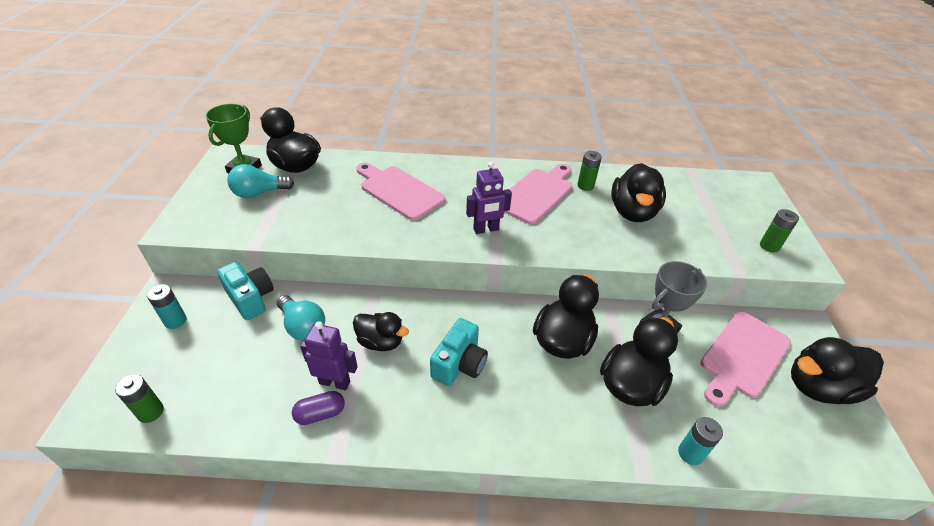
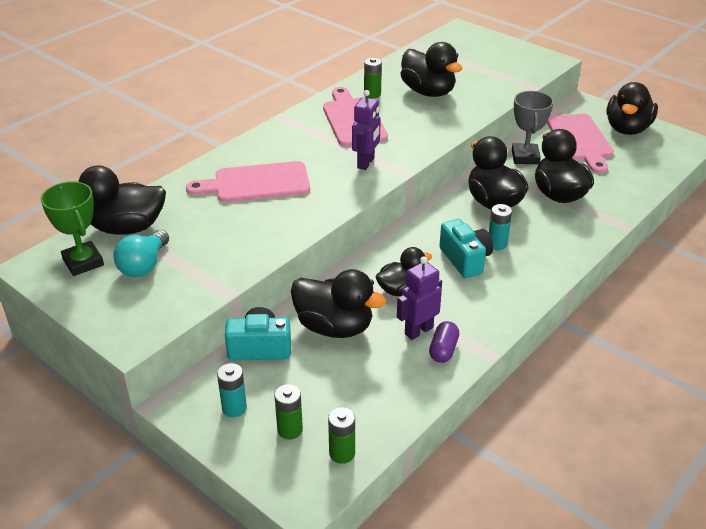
camera: 50 degrees left, 5 degrees down
turquoise light bulb [277,295,325,340] -> black duck [291,269,386,338]
turquoise battery [678,417,723,465] -> turquoise battery moved to [489,204,512,250]
green battery [760,209,799,253] -> green battery moved to [274,384,303,440]

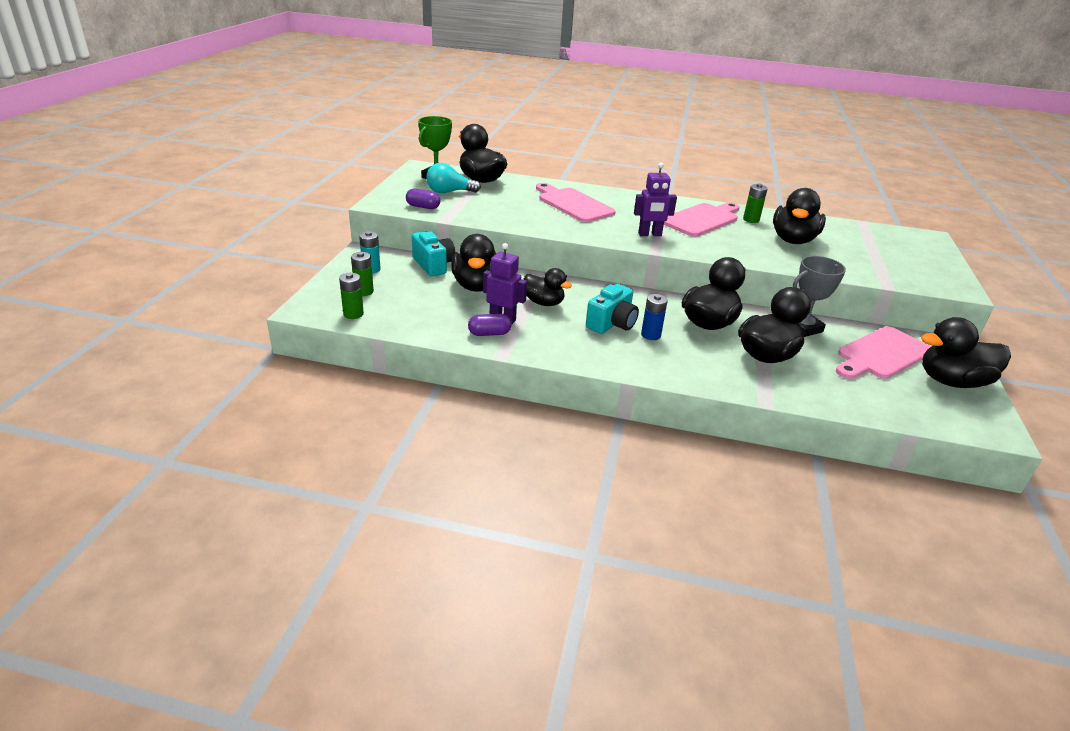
camera: 60 degrees right, 5 degrees down
turquoise battery [489,204,512,250] -> blue battery [641,294,668,340]
none -> purple capsule [406,188,440,209]

